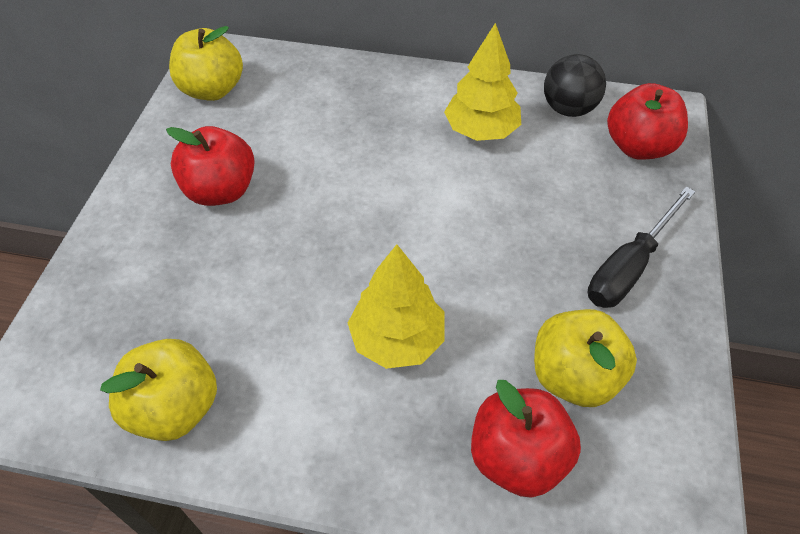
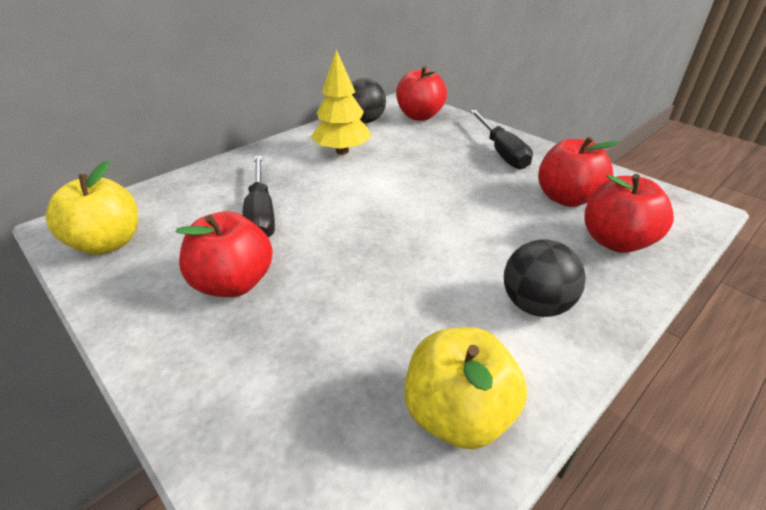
camera: 55 degrees left, 15 degrees down
yellow tree [348,244,444,369] -> none
yellow apple [534,309,637,407] -> red apple [538,136,619,207]
none -> black screwdriver [242,155,275,237]
none -> black ball [504,239,586,317]

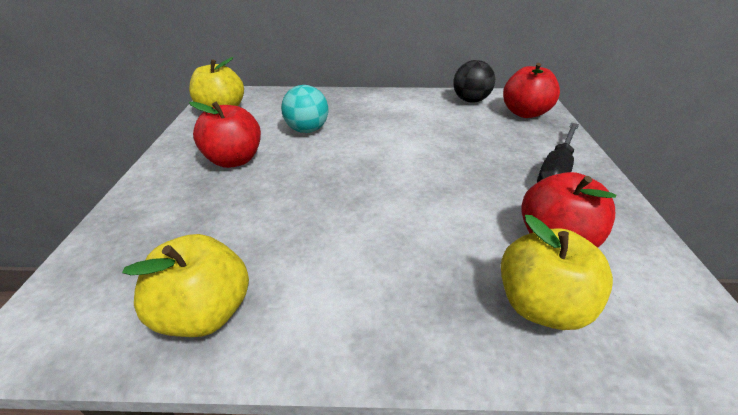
camera: 45 degrees right, 0 degrees up
black screwdriver [242,155,275,237] -> turquoise ball [281,85,328,133]
yellow tree [311,50,372,154] -> none
black ball [504,239,586,317] -> none
red apple [584,174,674,253] -> yellow apple [501,215,613,330]

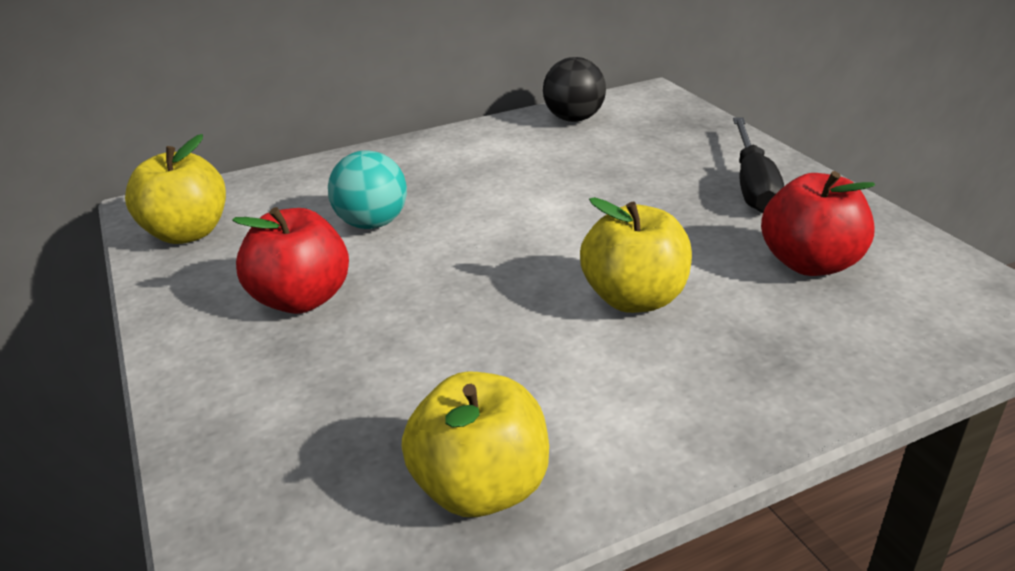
camera: 25 degrees left, 5 degrees down
yellow apple [501,215,613,330] -> yellow apple moved to [580,197,692,313]
red apple [503,63,560,118] -> none

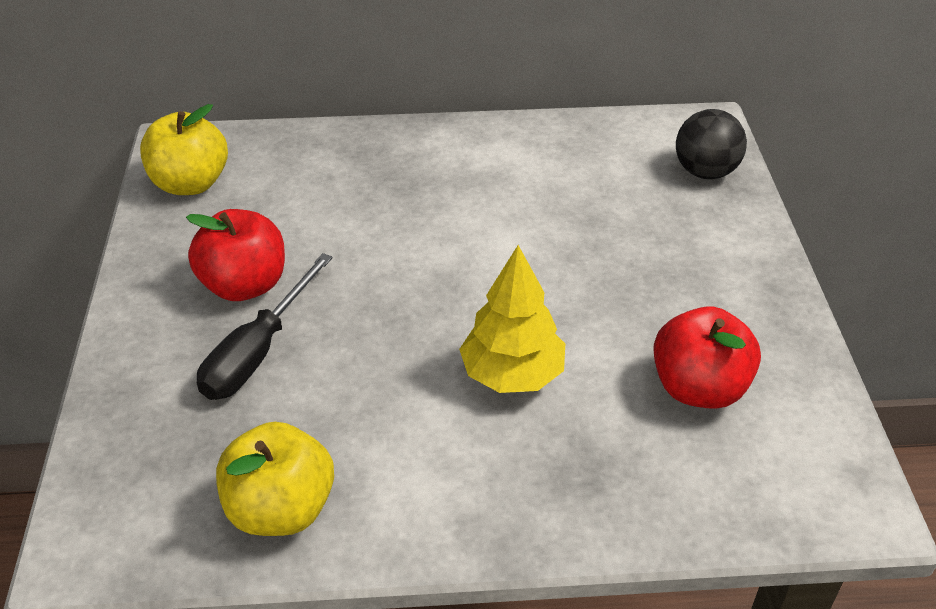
camera: 20 degrees right, 10 degrees up
turquoise ball [328,150,407,229] -> none
black ball [543,57,606,122] -> black ball moved to [676,109,747,179]
yellow apple [580,197,692,313] -> yellow tree [459,245,565,393]
black screwdriver [733,117,784,213] -> black screwdriver moved to [197,253,333,400]

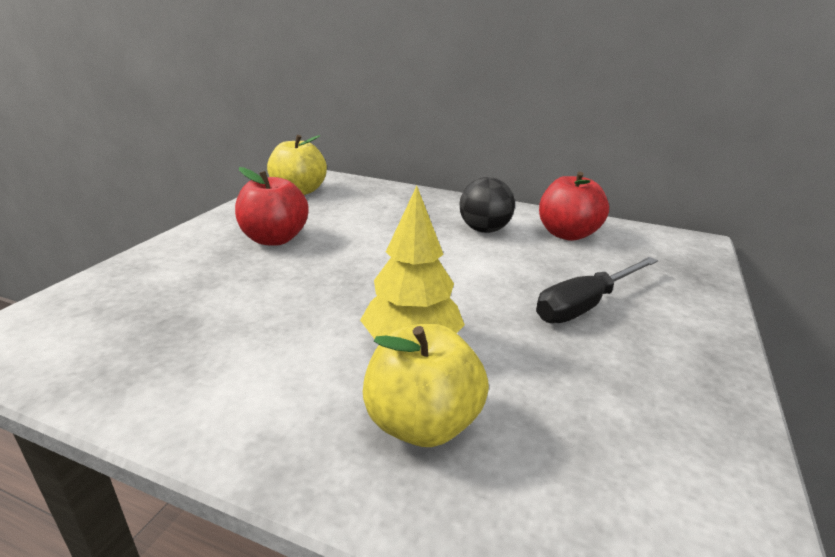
camera: 25 degrees right, 15 degrees down
black screwdriver [197,253,333,400] -> black screwdriver moved to [536,257,658,323]
yellow apple [216,422,334,536] -> yellow apple moved to [363,324,489,447]
red apple [653,306,761,409] -> red apple moved to [539,172,609,241]
black ball [676,109,747,179] -> black ball moved to [459,177,515,233]

